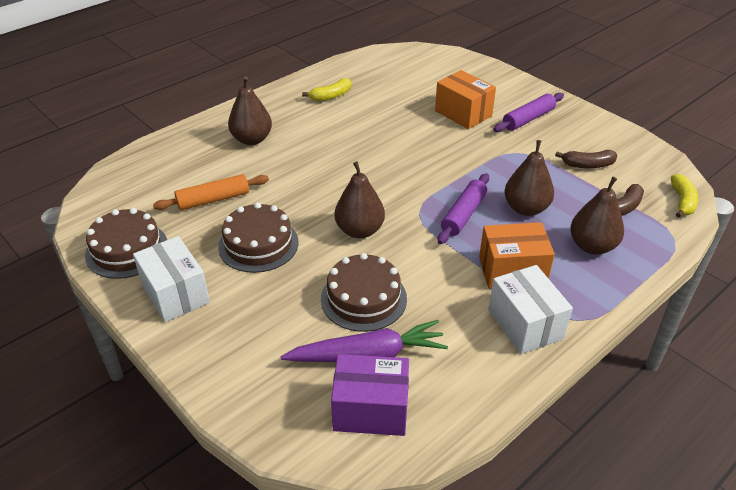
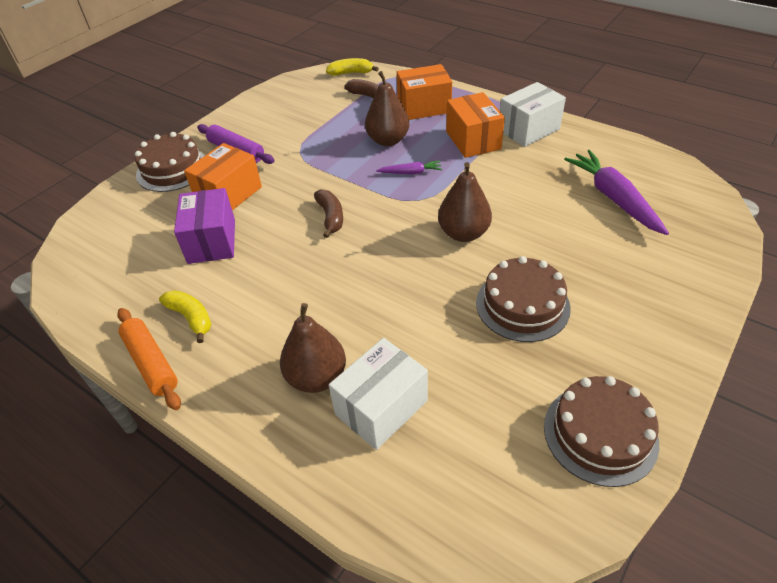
camera: 100 degrees left, 5 degrees up
white box [133,236,210,322] -> white box moved to [329,338,428,450]
orange rolling pin [153,174,269,210] -> orange rolling pin moved to [117,308,181,410]
brown cake [321,253,407,332] -> brown cake moved to [135,132,205,192]
purple box [331,354,409,436] -> purple box moved to [174,188,235,264]
purple rolling pin [438,173,489,244] -> purple carrot [376,161,442,174]
brown banana [555,150,617,168] -> brown banana moved to [314,189,343,238]
brown pear [570,177,624,255] -> orange box [397,64,452,120]

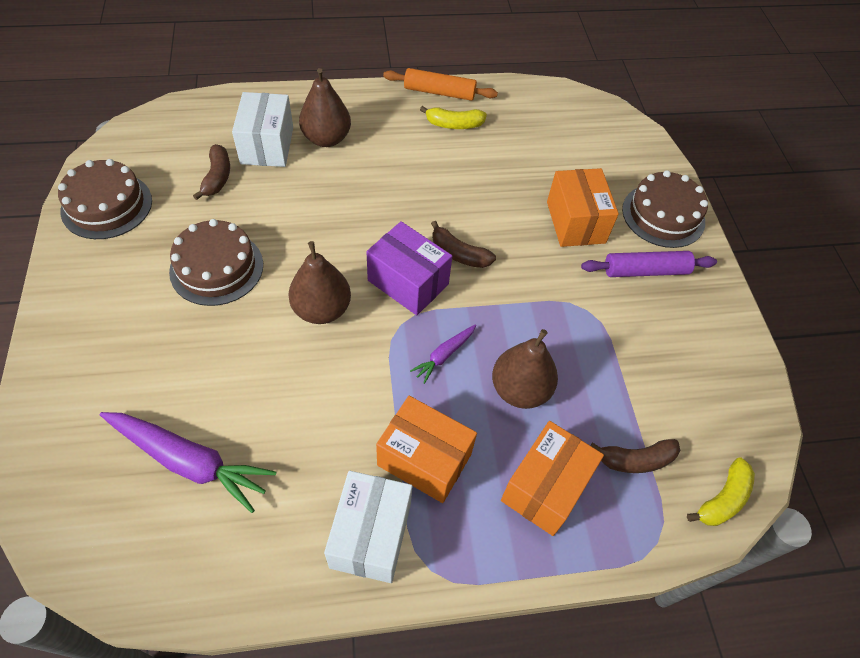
camera: 130 degrees right, 10 degrees up
purple box [174,188,235,264] -> purple box moved to [367,221,452,315]
none -> brown banana [193,144,230,200]

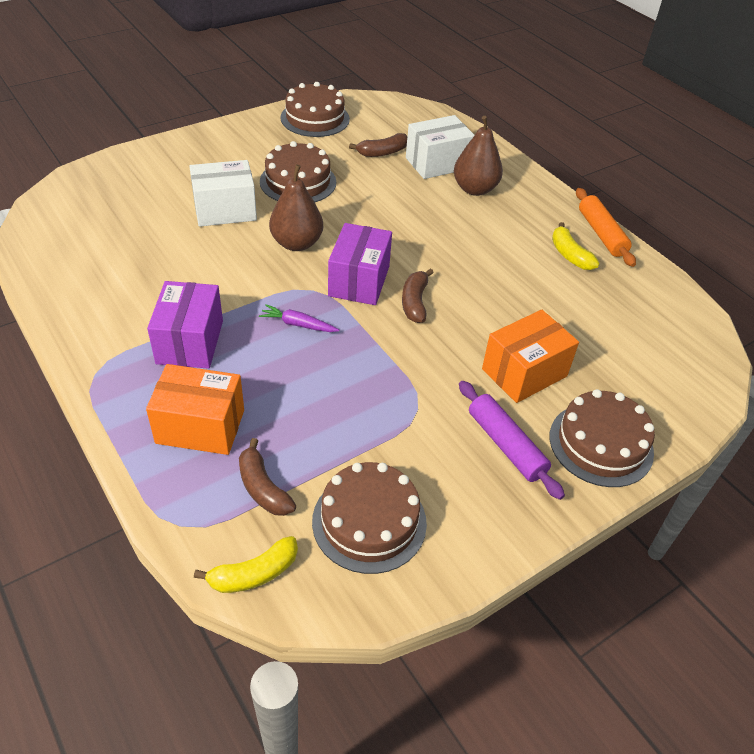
camera: 65 degrees right, 10 degrees down
purple carrot [100,412,276,513] -> none
white box [324,471,412,583] -> white box moved to [189,160,257,227]
orange box [376,396,477,503] -> purple box [147,281,223,369]
brown pear [492,329,558,409] -> none
yellow banana [687,458,755,526] -> yellow banana turned 45 degrees counterclockwise [194,536,298,593]
none -> brown cake [312,462,427,574]

